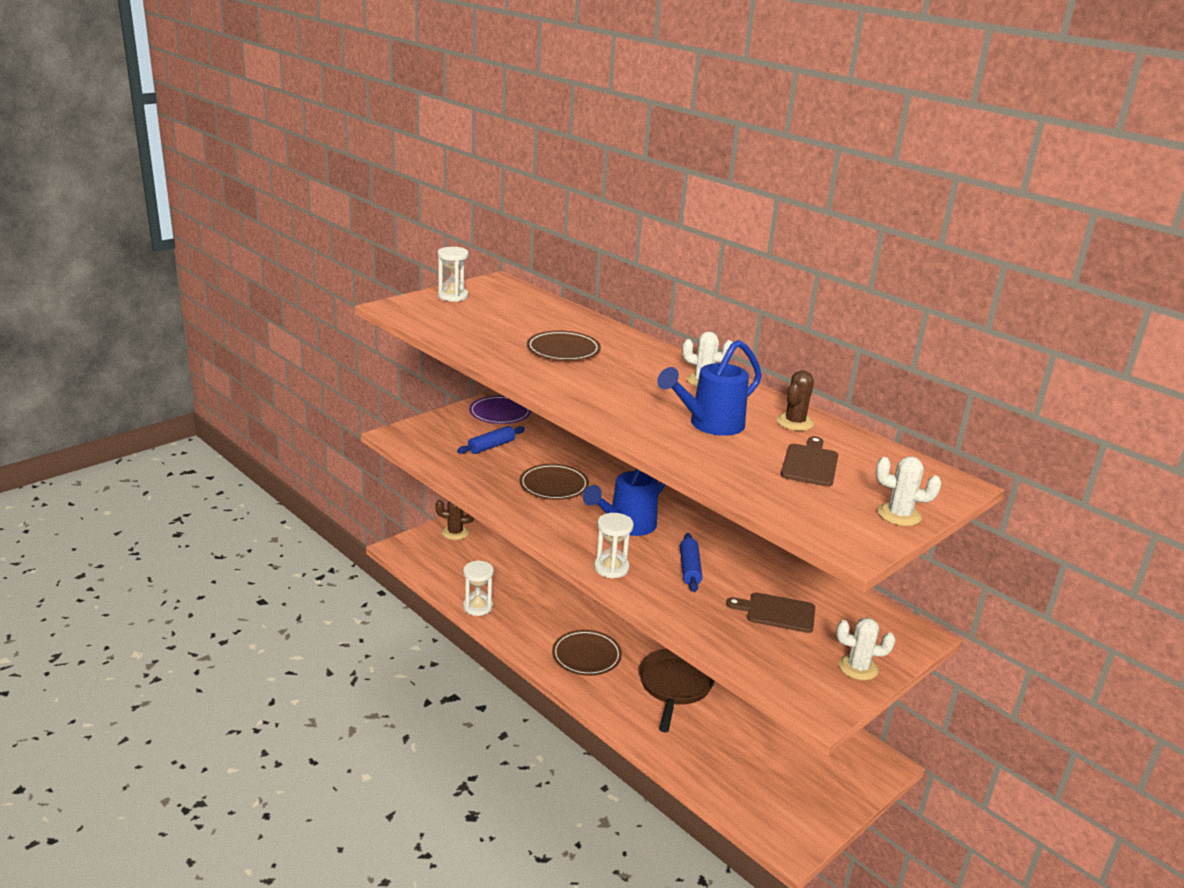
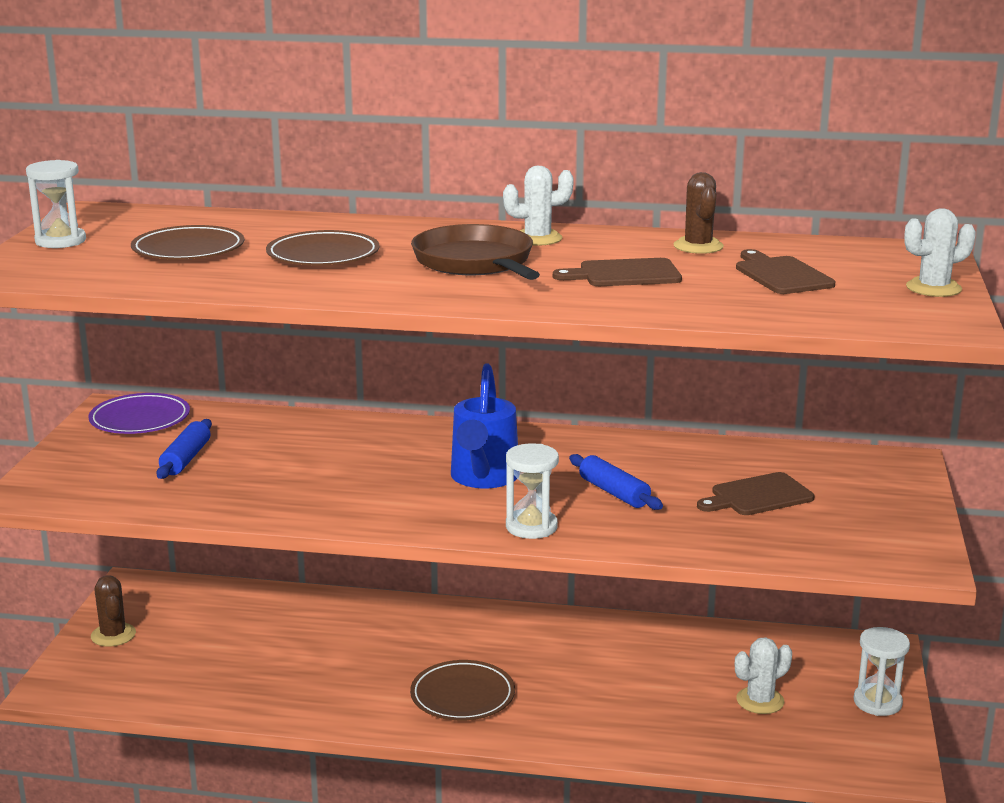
camera: 35 degrees left, 5 degrees down
brown cactus [435,500,474,540] -> brown cactus turned 75 degrees counterclockwise [91,575,136,647]
white hourglass [463,560,494,616] -> white hourglass moved to [854,627,910,716]
brown plate [520,464,589,500] -> brown plate moved to [131,225,244,260]
brown pan [639,649,715,733] -> brown pan moved to [411,224,540,280]
blue watering can [657,340,762,436] -> brown cutting board [553,258,682,286]
white cactus [836,617,895,680] -> white cactus moved to [735,637,792,714]

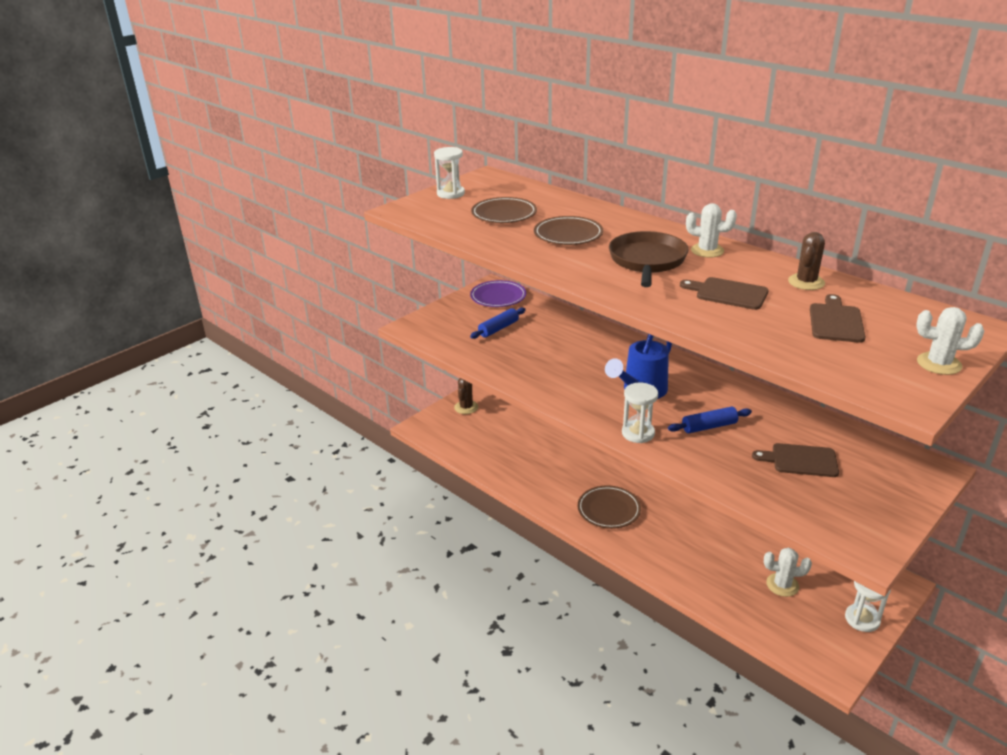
camera: 35 degrees right, 10 degrees up
blue rolling pin [569,454,663,510] -> blue rolling pin turned 75 degrees clockwise [668,407,752,433]

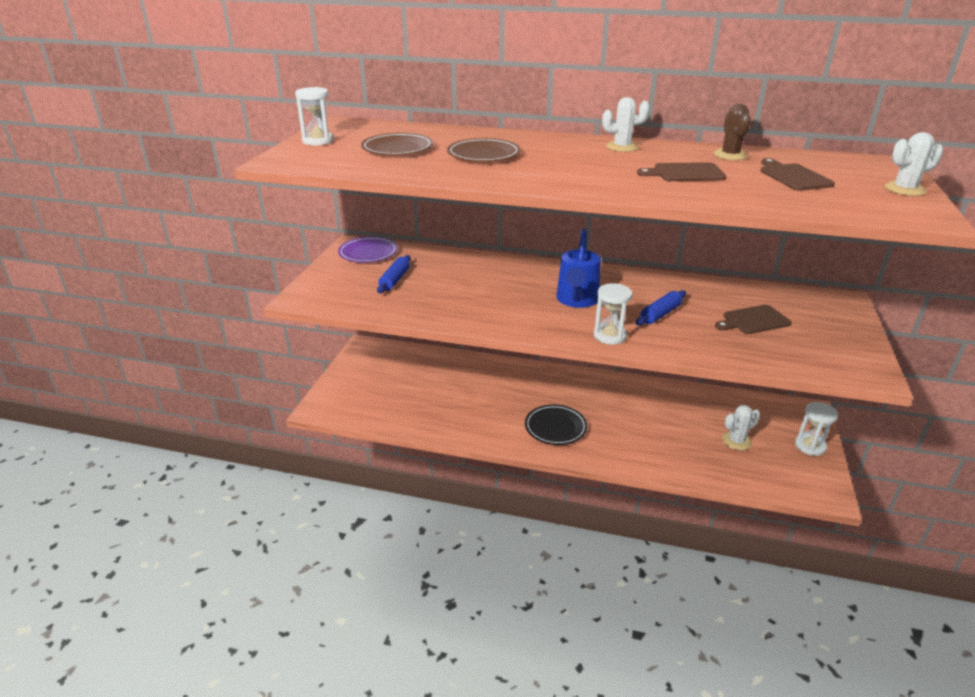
camera: 30 degrees left, 0 degrees up
brown cactus [454,378,478,414] -> none
brown plate [578,485,641,529] -> black plate [525,404,587,445]
brown pan [609,231,689,287] -> none

